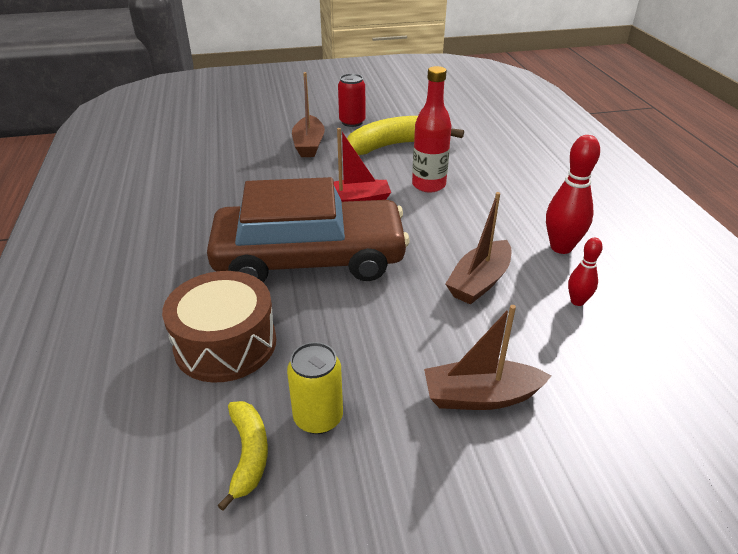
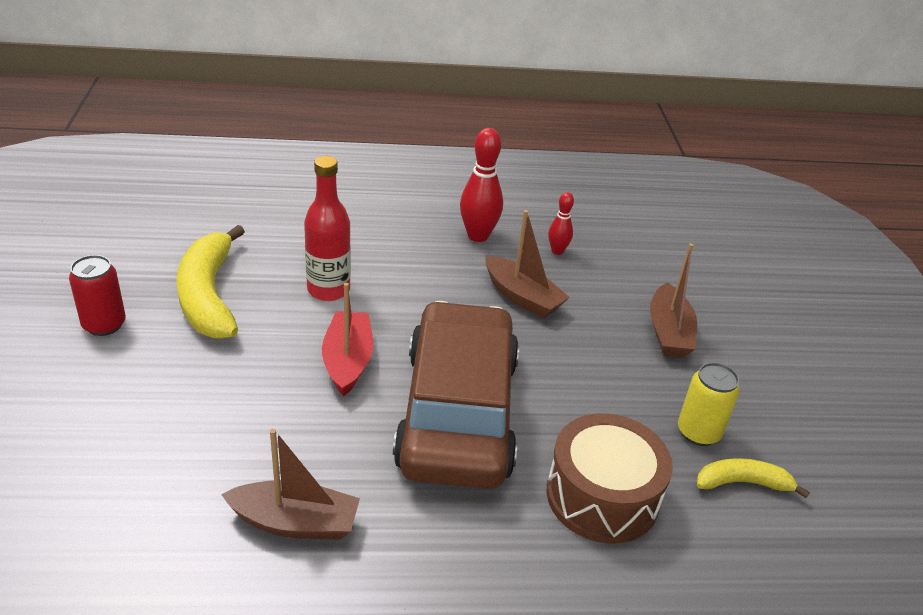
camera: 85 degrees left, 0 degrees up
brown boat [292,72,325,157] -> brown boat moved to [221,429,360,540]

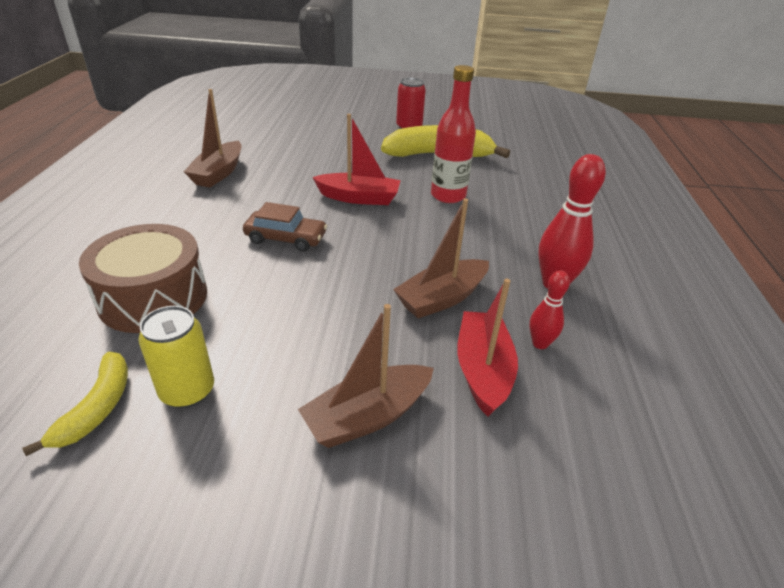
camera: 100 degrees right, 0 degrees up
brown car [393,301,519,489] -> brown car [243,202,327,252], size x0.41
brown boat [650,243,697,358] -> brown boat turned 45 degrees counterclockwise [298,304,434,448]
none -> red boat [457,279,518,417]

